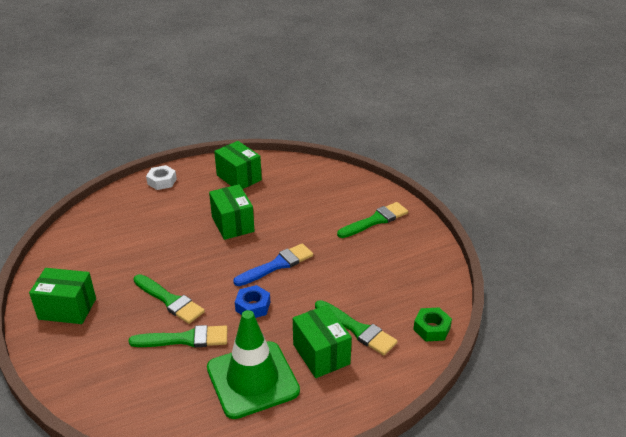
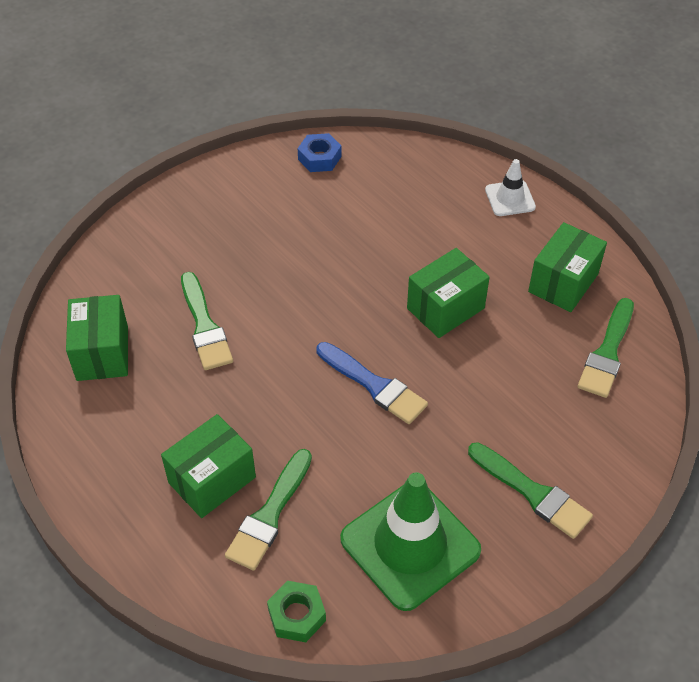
camera: 75 degrees right, 15 degrees up
green box [29,268,96,324] -> green box moved to [66,295,128,381]
green brush [133,274,205,324] -> green brush moved to [578,298,634,398]
white nut [146,165,177,190] -> white traffic cone [485,159,536,216]
green traffic cone [207,310,300,419] -> green traffic cone moved to [340,472,481,611]
blue nut [235,285,270,318] -> blue nut moved to [298,133,341,172]

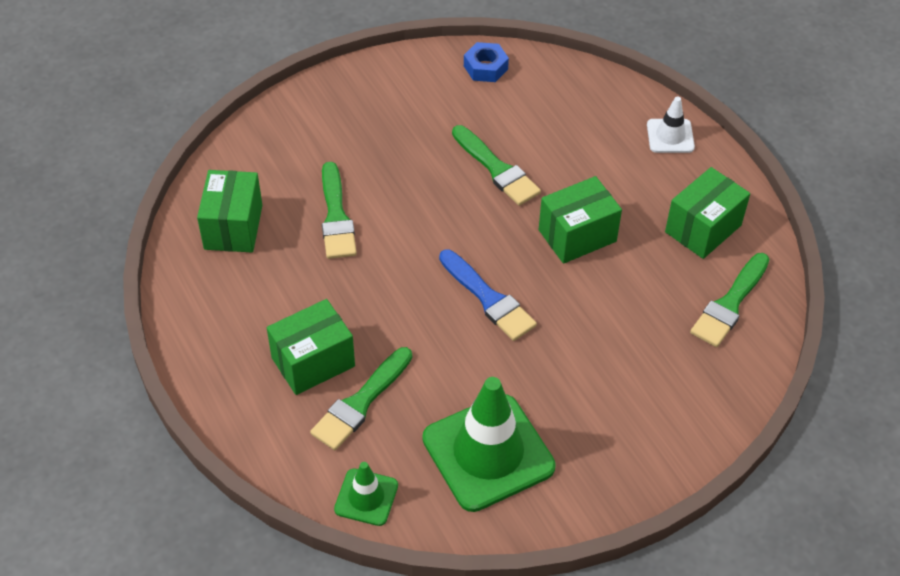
camera: 10 degrees right, 0 degrees up
green nut [267,581,326,642] -> green traffic cone [334,462,398,526]
green brush [468,442,593,539] -> green brush moved to [452,125,541,206]

